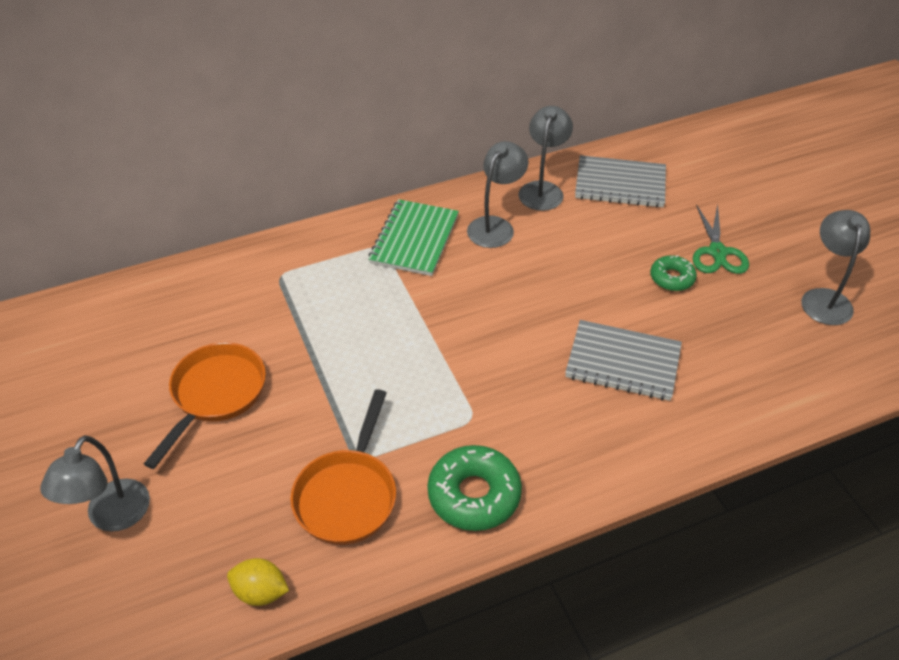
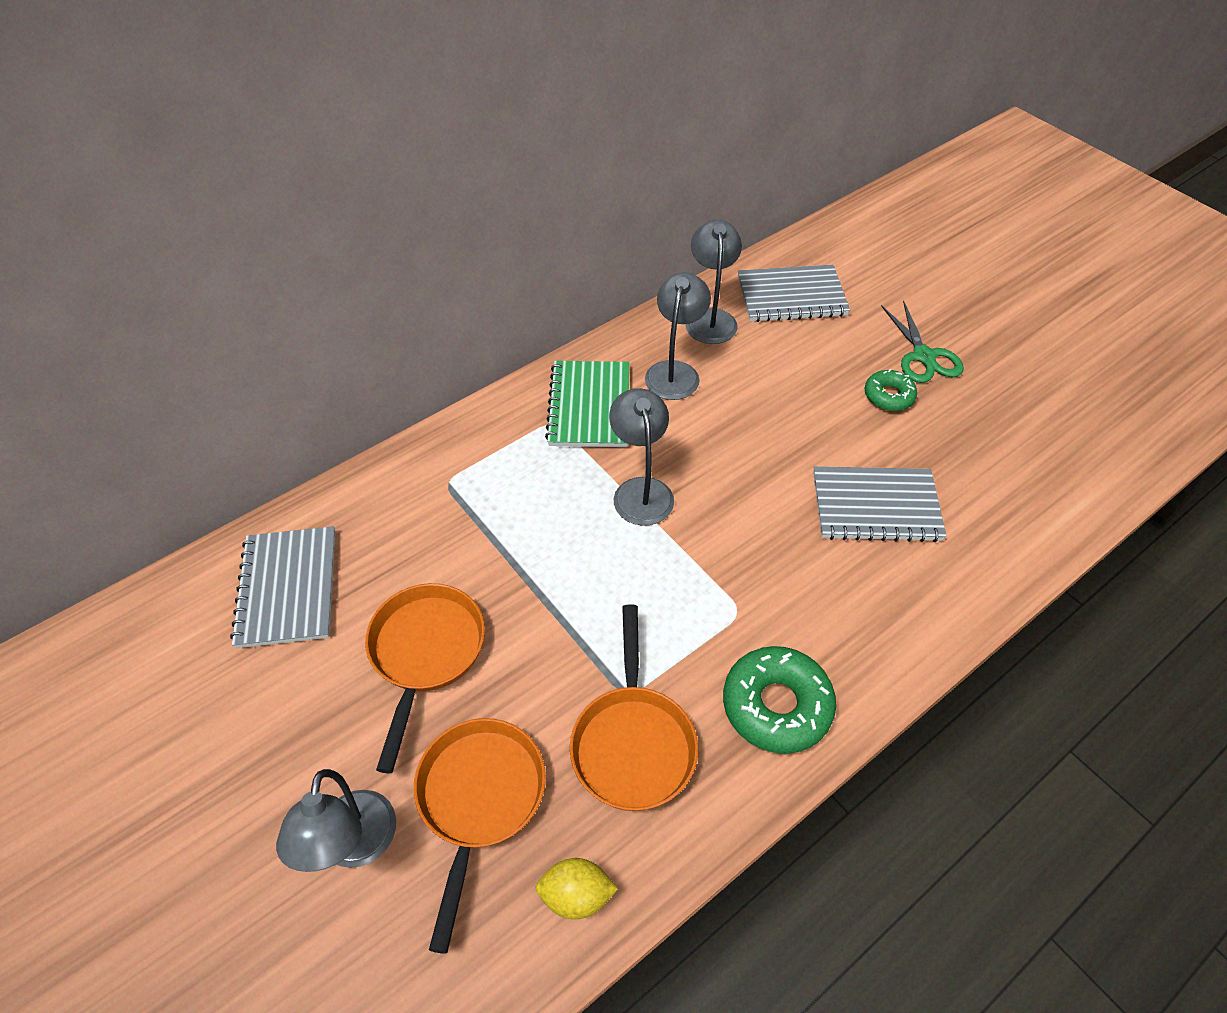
camera: 15 degrees left, 5 degrees up
grey lamp [801,210,870,325] -> grey lamp moved to [609,388,674,526]
none -> grey notebook [230,526,336,648]
none -> orange pan [414,718,546,954]

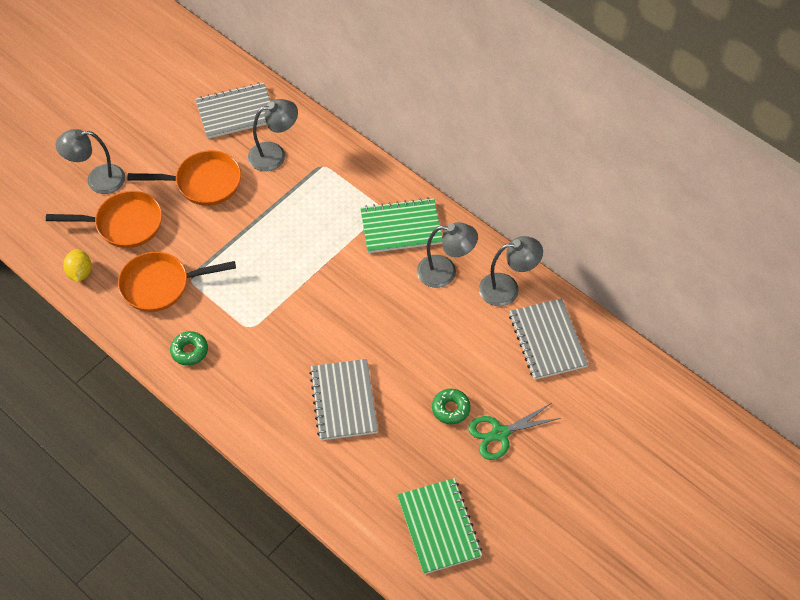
camera: 80 degrees right, 5 degrees up
grey lamp [609,388,674,526] -> grey lamp moved to [248,99,298,171]
green donut [723,646,836,754] -> green donut [170,331,208,366], size x0.59
none -> green notebook [397,478,482,574]

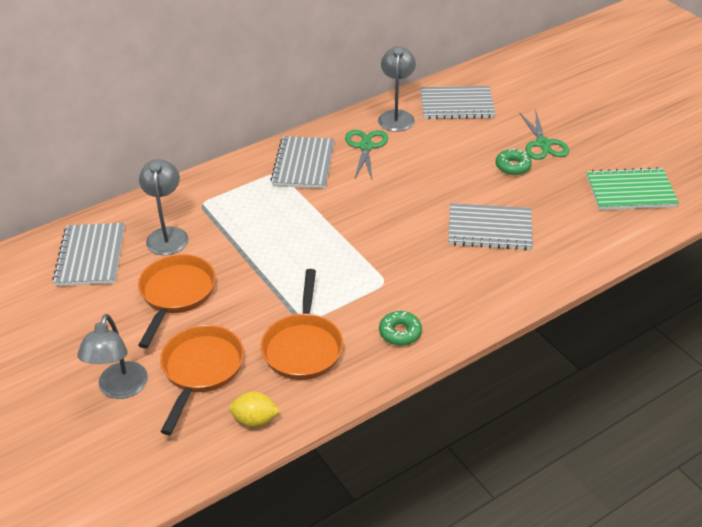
camera: 75 degrees left, 15 degrees down
green notebook [360,198,442,253] -> grey notebook [270,136,334,189]
grey lamp [417,222,478,288] -> green scissors [345,130,388,181]

